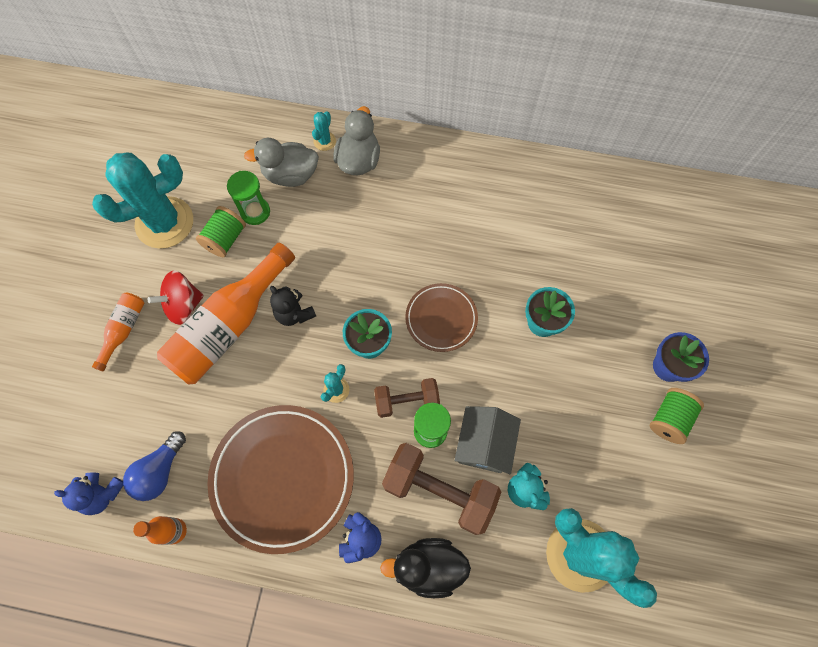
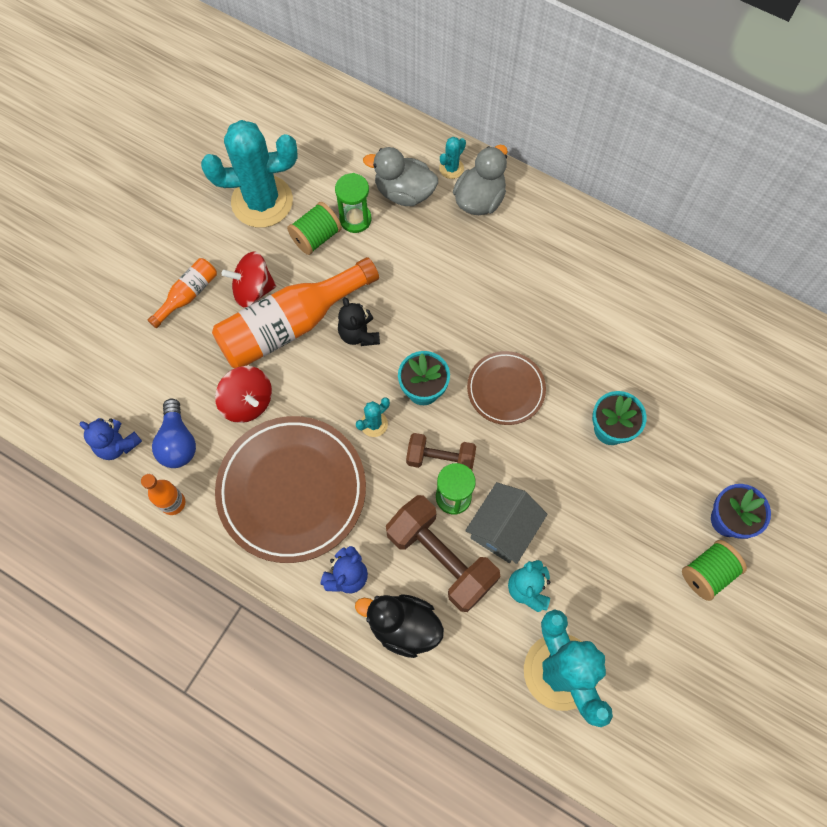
camera: 20 degrees right, 0 degrees up
blue light bulb [123,431,186,501] -> blue light bulb turned 60 degrees counterclockwise [152,398,196,468]
none -> red spinning top [215,366,272,423]

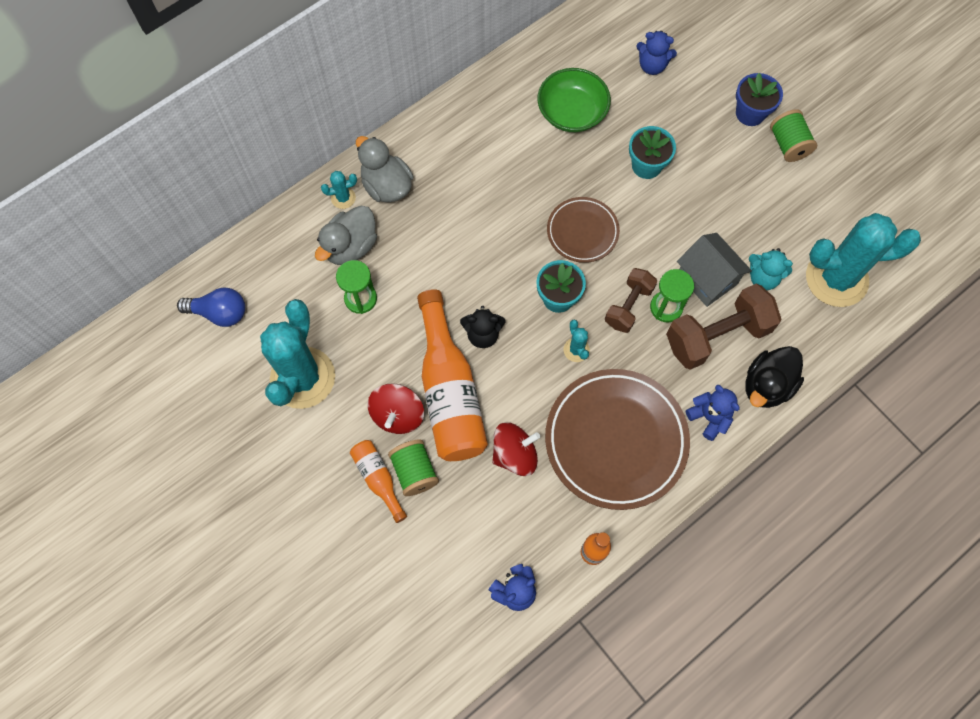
camera: 70 degrees left, 0 degrees up
blue light bulb [152,398,196,468] -> blue light bulb moved to [177,287,245,327]
green spool [287,202,342,255] -> green spool moved to [388,439,439,496]
turquoise cactus [439,137,466,179] -> turquoise cactus turned 75 degrees counterclockwise [321,171,357,209]
none -> green bowl [537,68,611,132]
none -> blue teddy bear [636,31,677,75]

